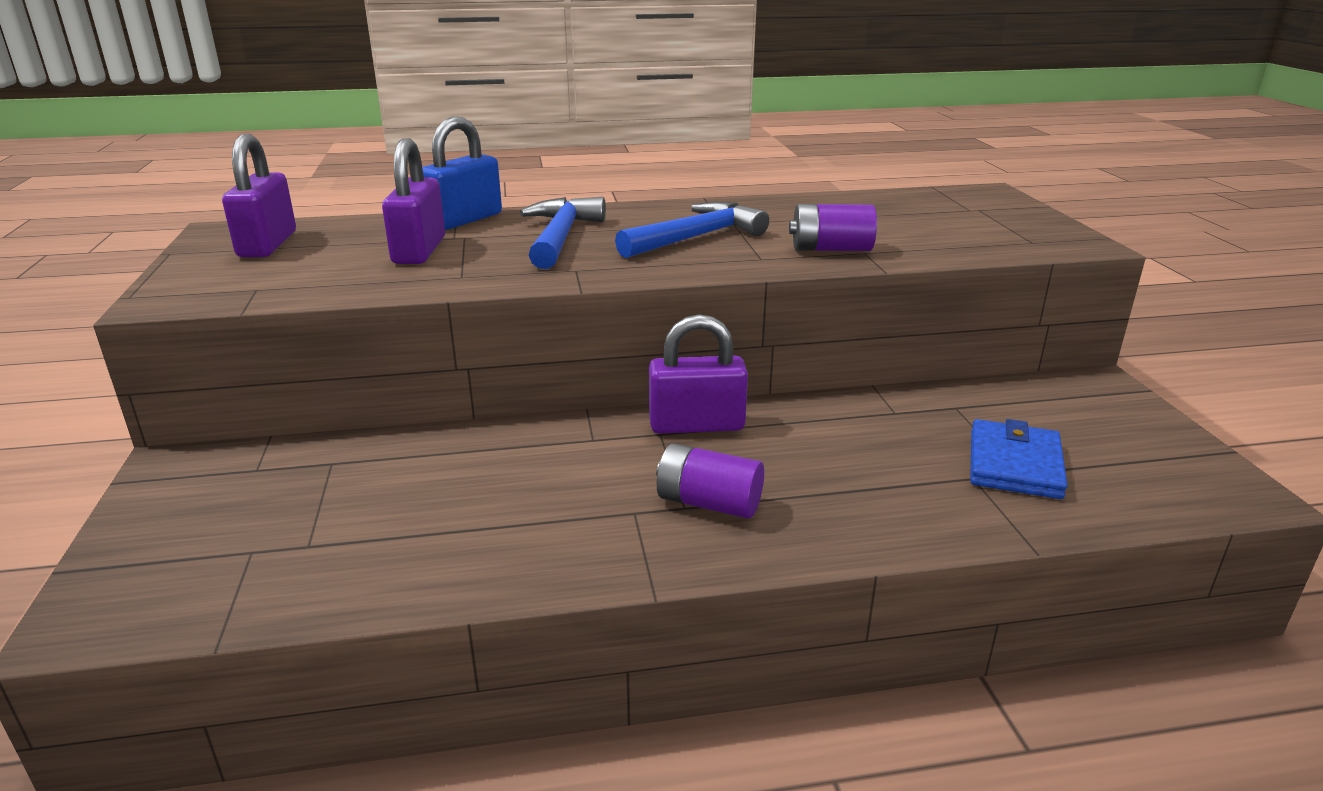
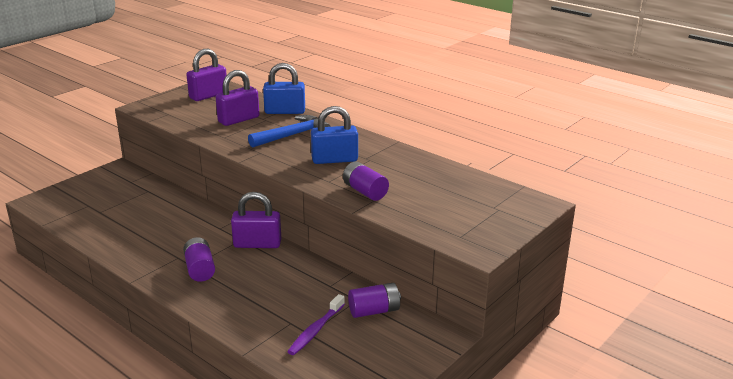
camera: 50 degrees right, 0 degrees up
blue hammer [615,202,769,258] -> blue padlock [311,106,358,164]
purple padlock [649,314,748,434] -> purple padlock turned 45 degrees counterclockwise [231,192,281,248]
blue wallet [970,419,1068,499] -> purple toothbrush [287,294,345,355]
none -> purple battery [348,283,401,318]

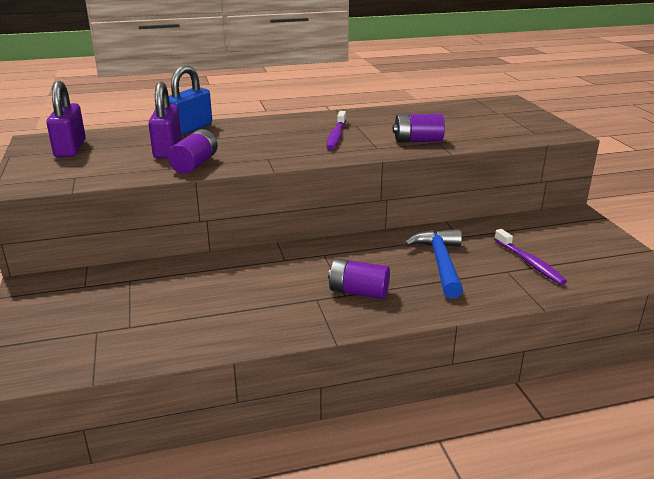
camera: 55 degrees left, 0 degrees up
purple padlock [231,192,281,248] -> none
blue hammer [248,115,331,148] -> blue hammer moved to [404,229,463,299]
blue padlock [311,106,358,164] -> purple toothbrush [326,111,346,150]
purple battery [348,283,401,318] -> purple battery moved to [168,129,218,174]

